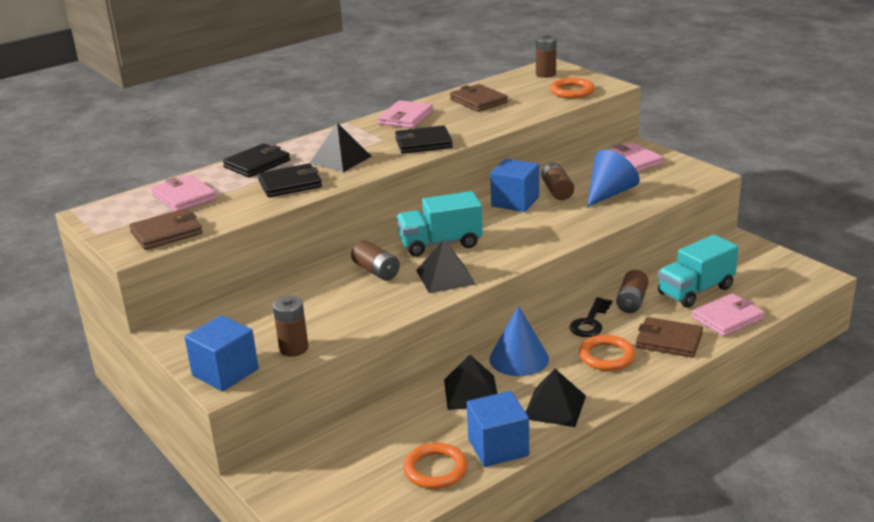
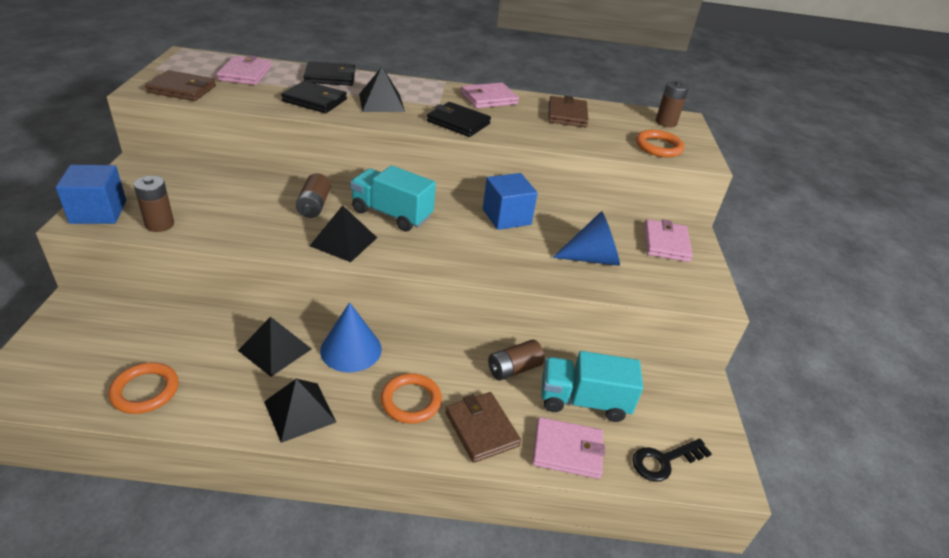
camera: 35 degrees right, 10 degrees up
blue cube [467,391,529,467] -> none
brown battery [541,163,574,200] -> none
black key [569,297,612,337] -> black key moved to [632,438,712,482]

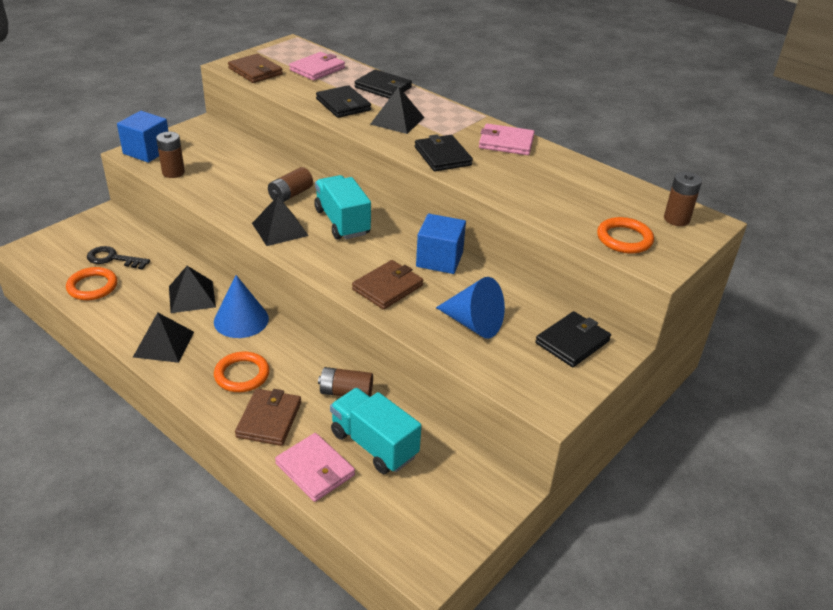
camera: 40 degrees right, 0 degrees up
brown wallet [548,96,589,127] -> brown wallet moved to [352,260,423,310]
black key [632,438,712,482] -> black key moved to [87,246,150,270]
pink wallet [644,219,693,262] -> black wallet [535,311,611,367]

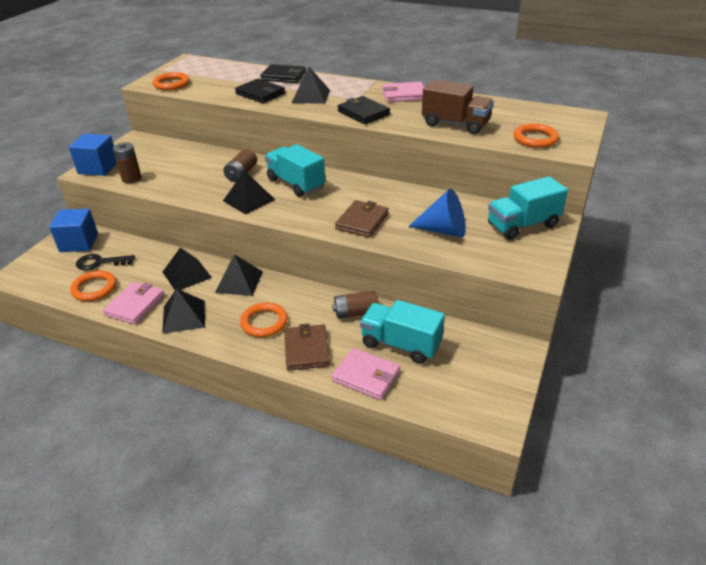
camera: 15 degrees left, 0 degrees up
blue cone [214,275,269,338] -> black pyramid [215,254,263,296]
brown wallet [228,54,283,83] -> orange ring [153,72,190,90]
pink wallet [289,52,345,80] -> pink wallet moved to [103,282,165,325]
blue cube [416,214,466,274] -> blue cube moved to [49,208,98,252]
black wallet [535,311,611,367] -> turquoise truck [488,176,568,240]
brown battery [664,172,702,226] -> none
none -> brown truck [422,79,494,134]

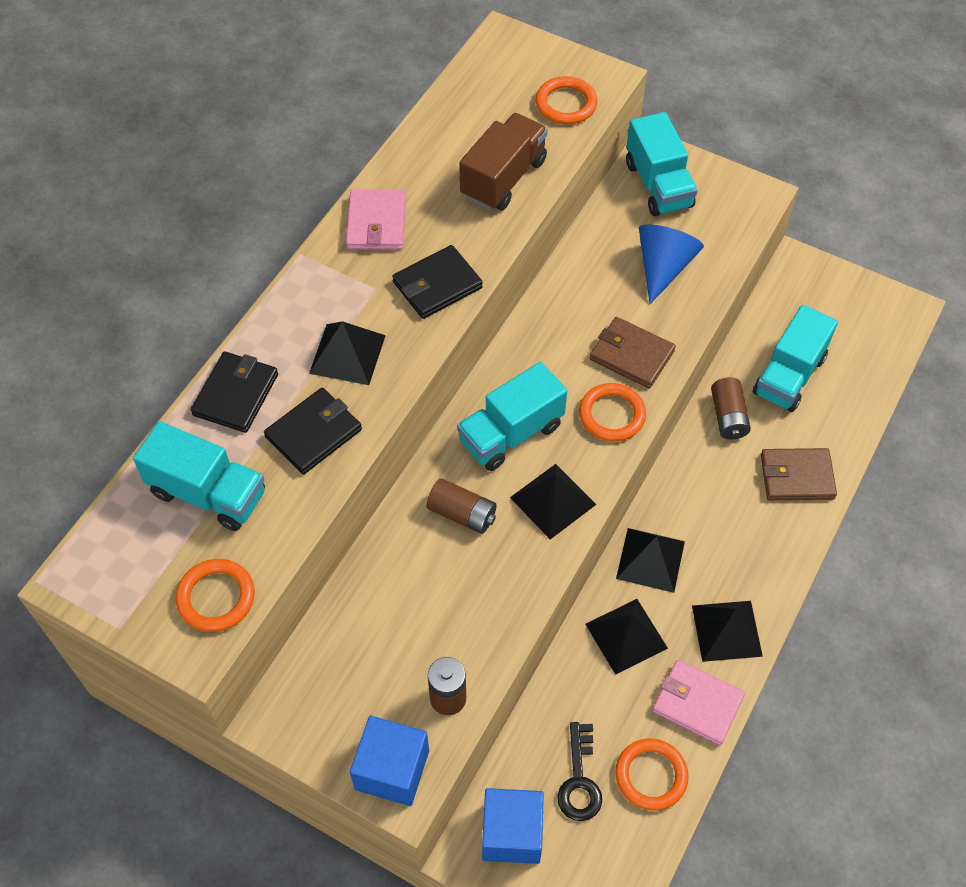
camera: 85 degrees left, 20 degrees up
orange ring [240,302,288,337] -> orange ring moved to [579,383,646,442]
pink wallet [332,348,400,400] -> none
none -> turquoise truck [133,421,265,531]

